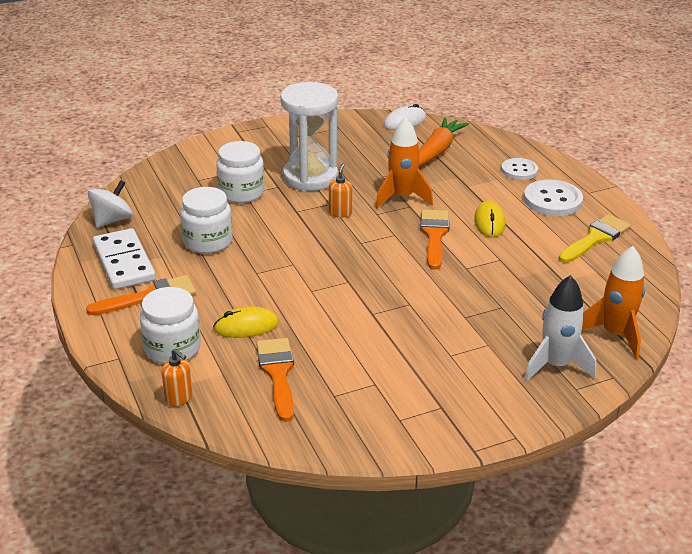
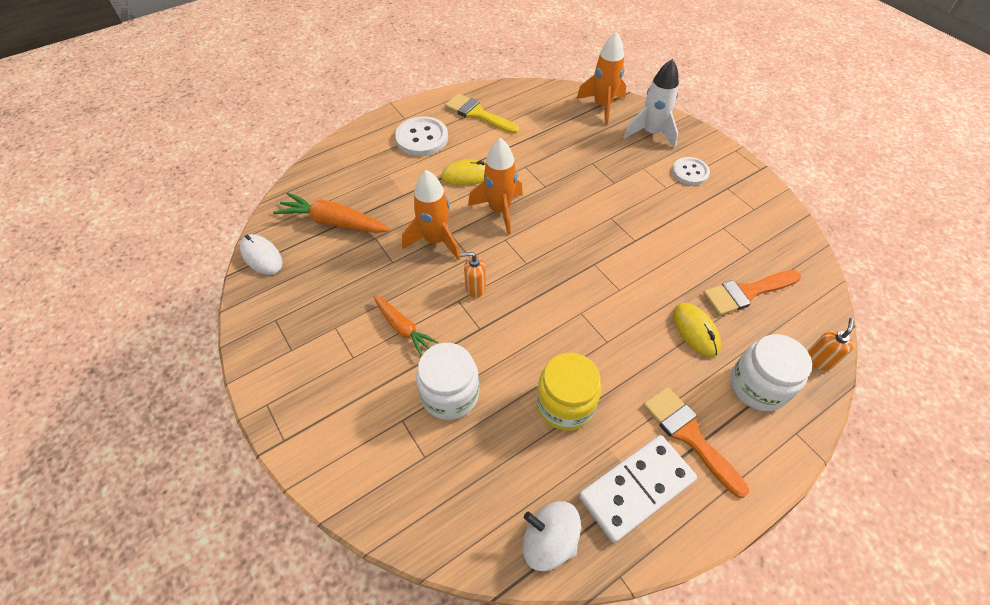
camera: 100 degrees left, 20 degrees up
white jar [180,187,232,254] -> yellow jar [536,352,602,431]
white hourglass [280,82,338,191] -> orange carrot [373,295,438,357]
orange brush [420,209,450,270] -> orange rocket [468,138,523,235]
white button [501,158,538,180] -> white button moved to [672,157,710,185]

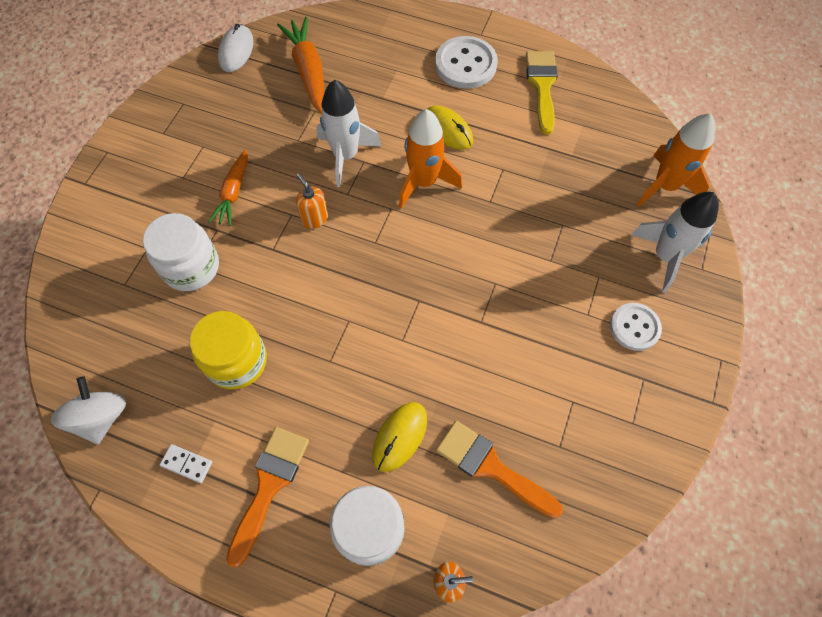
camera: 55 degrees right, 10 degrees up
orange rocket [402,170,461,260] -> white rocket [316,80,381,187]
white domino [579,435,697,543] -> white domino [160,444,212,483], size x0.42

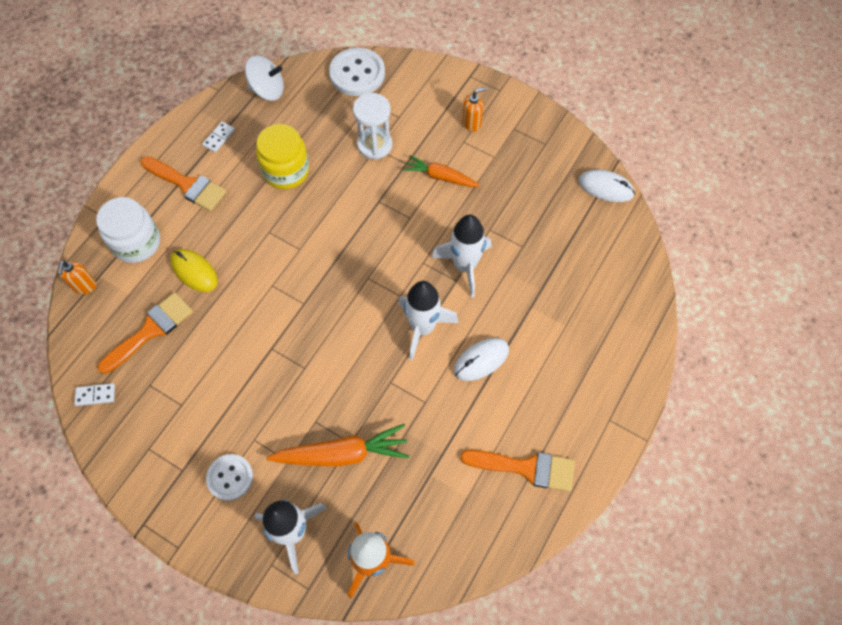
camera: 100 degrees right, 0 degrees up
white jar [143,213,219,291] -> white hourglass [353,93,392,160]
orange carrot [277,17,324,114] -> orange carrot moved to [266,424,409,466]
orange soap dispenser [296,173,328,229] -> orange soap dispenser moved to [462,87,487,132]
orange rocket [399,109,462,209] -> white rocket [398,281,459,361]
yellow mouse [427,105,473,150] -> white mouse [454,338,509,381]
white button [435,36,498,89] -> white button moved to [329,47,385,96]
yellow brush [526,51,558,134] -> orange brush [460,450,575,491]
none -> white domino [74,383,115,406]

